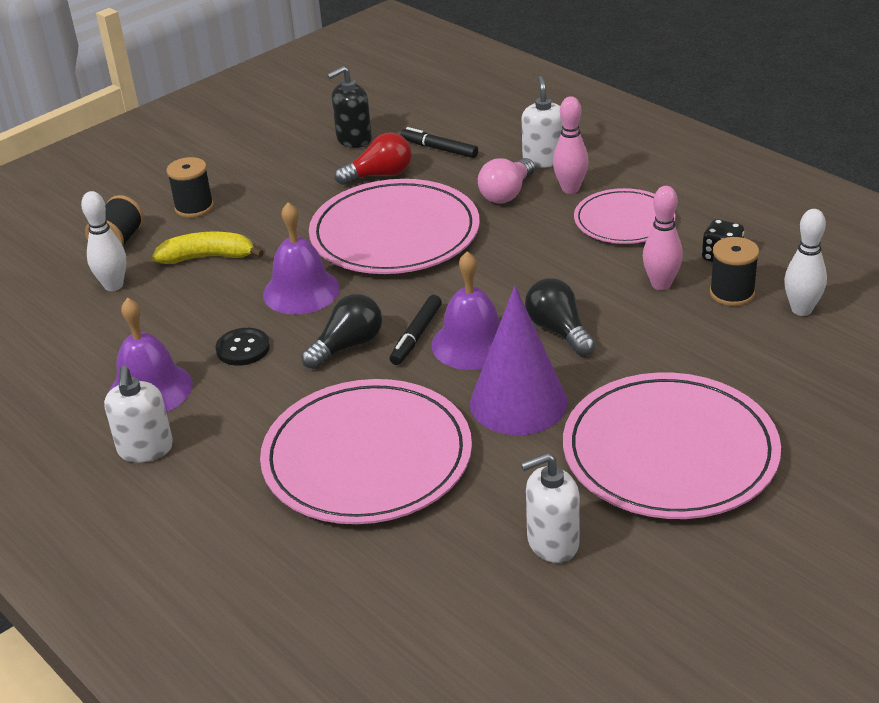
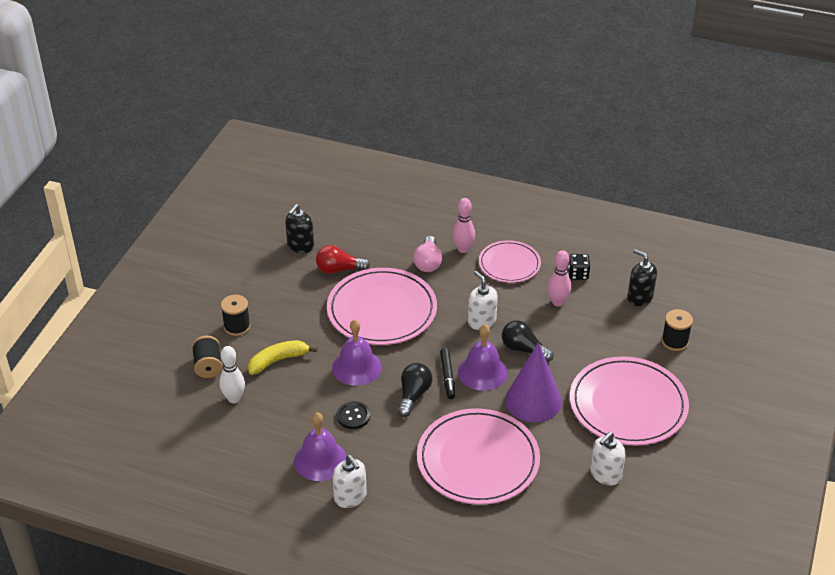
camera: 30 degrees left, 5 degrees up
red light bulb [335,132,412,185] -> red light bulb turned 135 degrees counterclockwise [316,245,370,274]
black marker [401,127,478,158] -> none
white soap dispenser [522,76,563,168] -> white soap dispenser moved to [468,271,498,330]
black spool [710,237,759,306] -> black spool moved to [662,309,693,351]
white bowling pin [784,209,827,316] -> black soap dispenser [627,249,657,306]

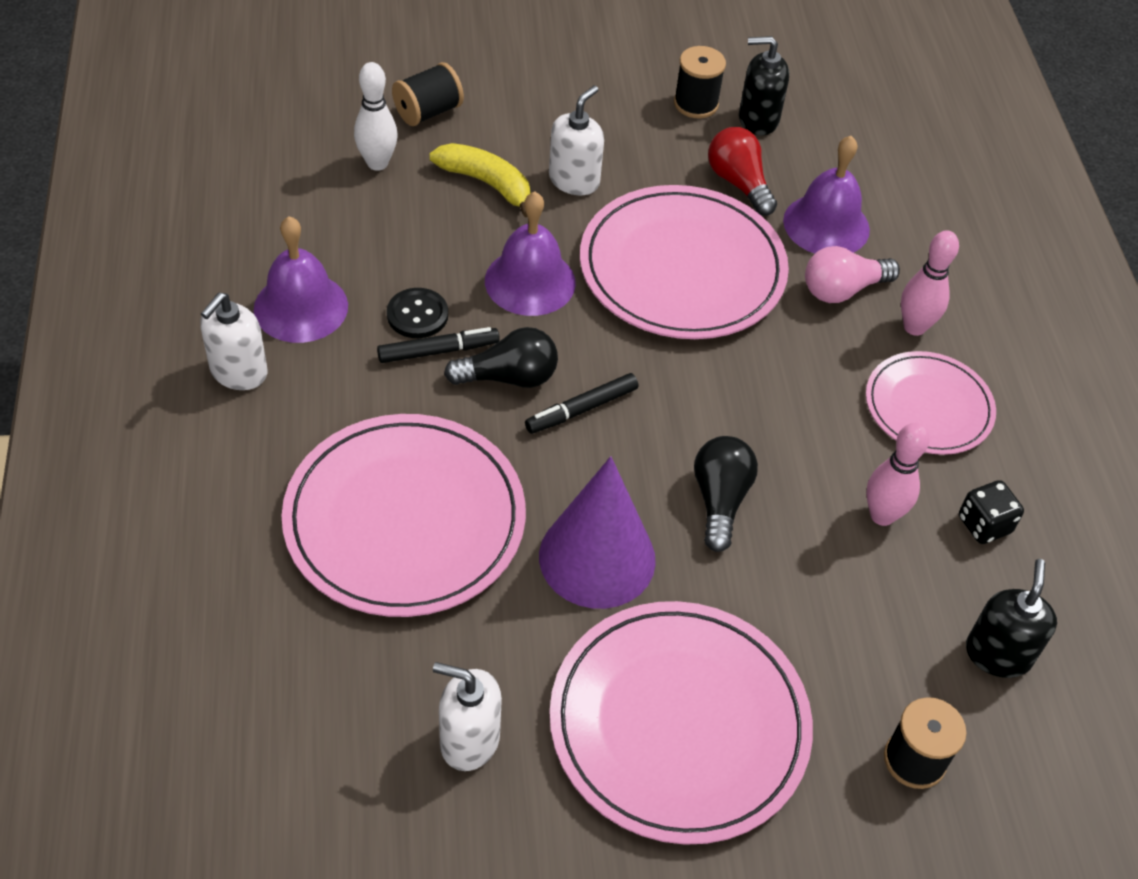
camera: 60 degrees right, 10 degrees up
black spool [221,295,250,336] -> black spool moved to [674,46,726,118]
purple bell [458,324,508,391] -> purple bell moved to [783,136,870,254]
white soap dispenser [468,271,498,330] -> white soap dispenser moved to [549,85,604,195]
none -> black marker [377,327,500,363]

